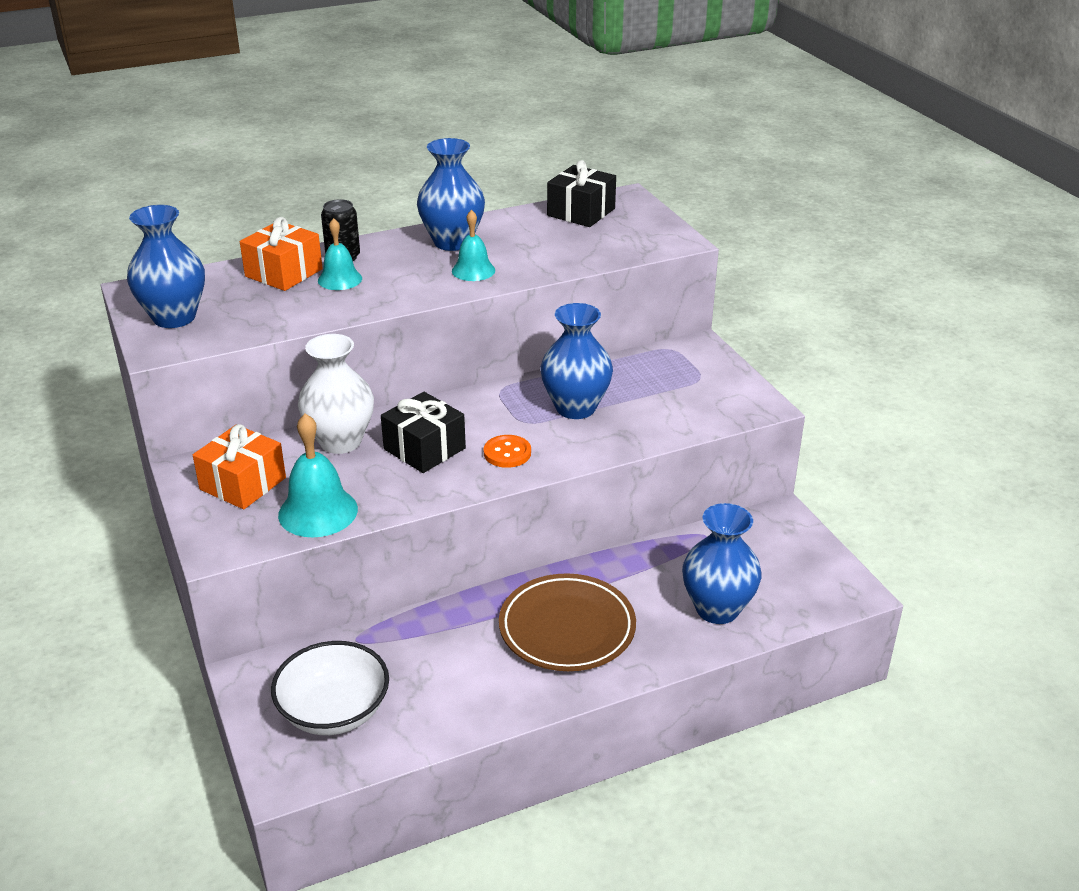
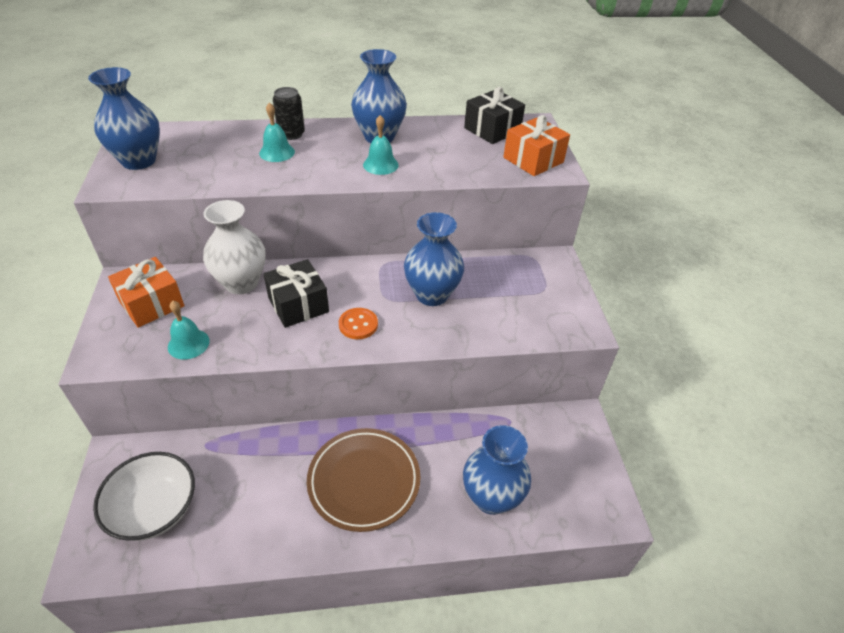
camera: 15 degrees right, 10 degrees up
orange gift [240,217,323,291] -> orange gift moved to [503,115,570,176]
turquoise bell [278,414,358,537] -> turquoise bell [168,301,210,359], size x0.63

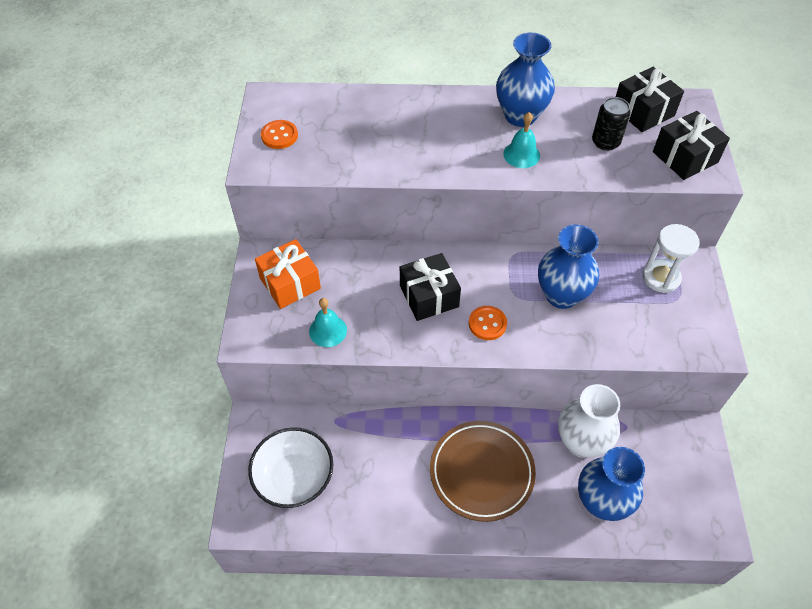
camera: 10 degrees right, 10 degrees up
blue vase [88,67,160,170] -> orange button [261,120,298,149]
white vase [203,200,266,294] -> white vase moved to [558,384,620,458]
turquoise bell [259,102,295,162] -> none
black can [273,87,305,140] -> black can moved to [592,97,630,151]
orange gift [503,115,570,176] -> black gift [653,111,730,180]
none -> white hourglass [643,224,700,293]

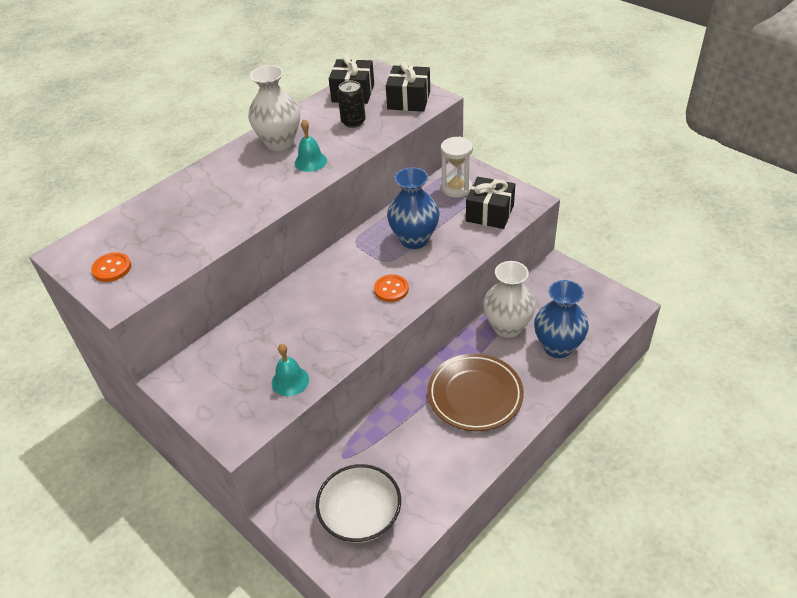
camera: 45 degrees left, 10 degrees down
orange gift [255,239,321,309] -> none
black gift [400,253,461,321] -> black gift moved to [466,177,515,229]
blue vase [496,32,555,127] -> white vase [248,65,300,151]

